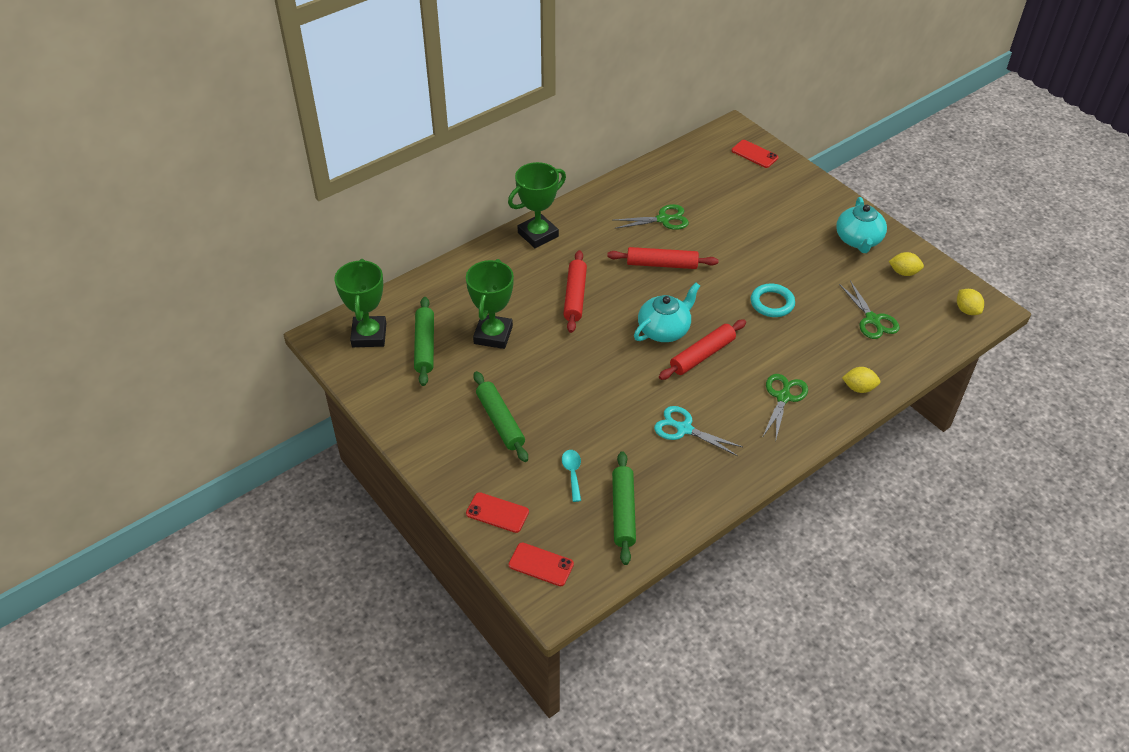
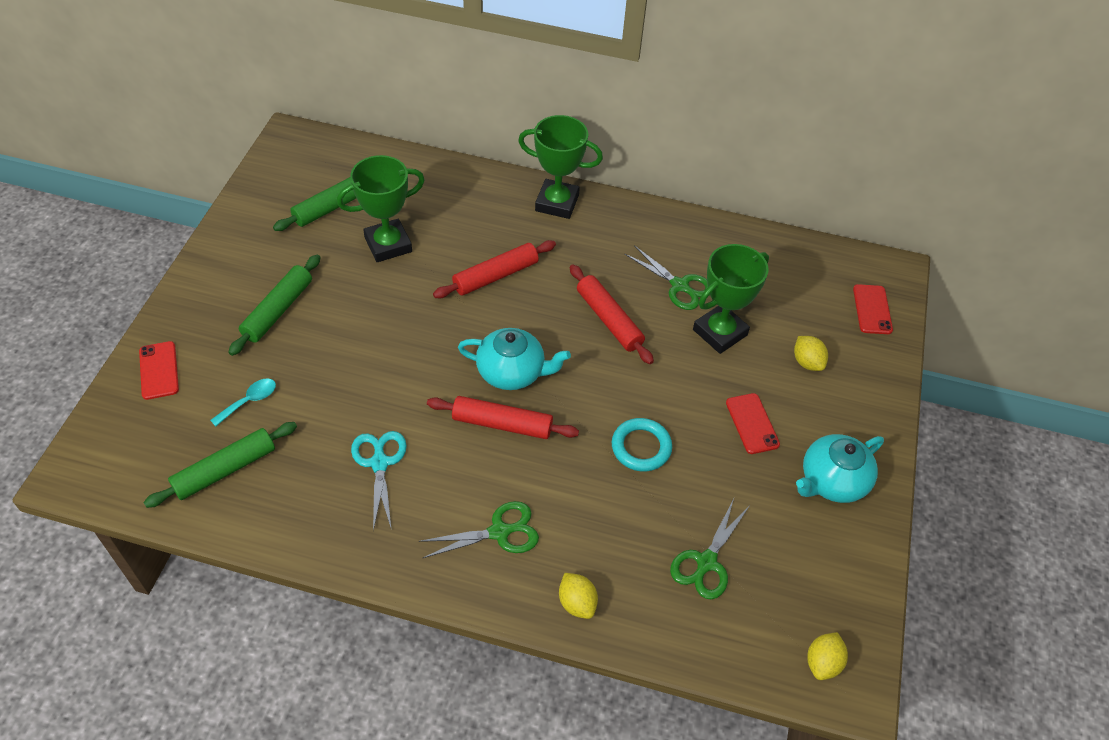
camera: 50 degrees right, 5 degrees up
green trophy [334,259,386,347] -> green trophy moved to [693,244,769,354]
red phone [509,542,574,586] -> red phone moved to [726,393,780,454]
yellow lemon [888,252,924,276] -> yellow lemon moved to [794,336,828,371]

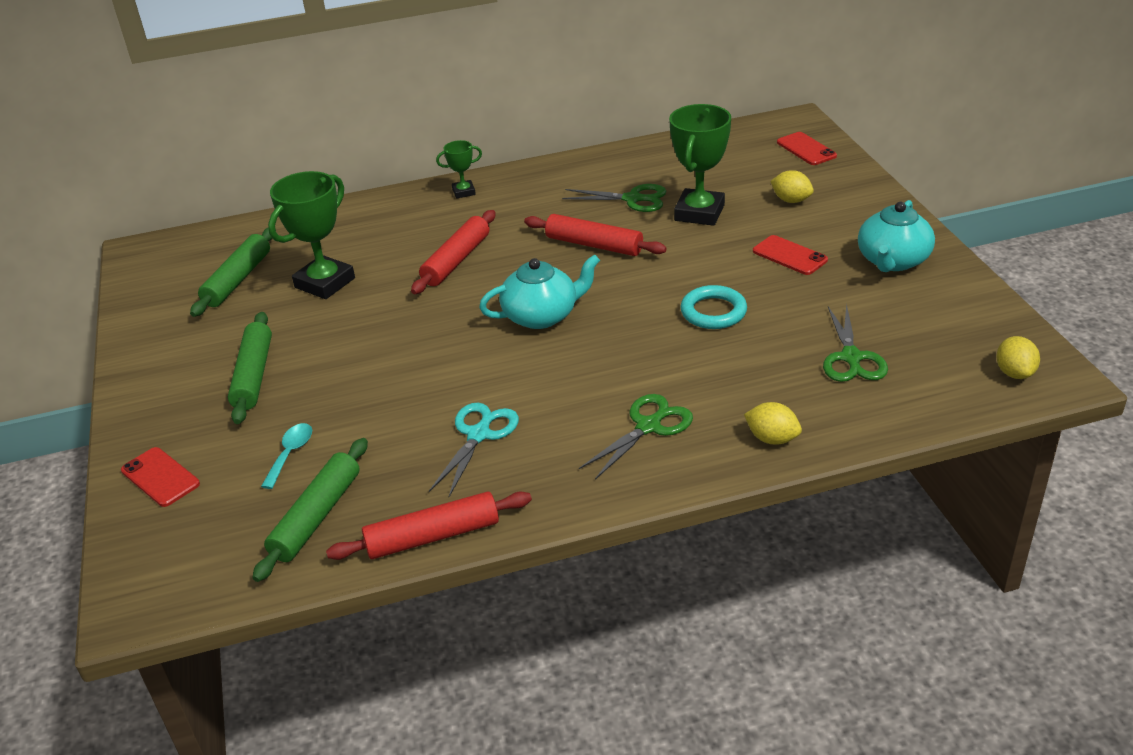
camera: 25 degrees left, 15 degrees down
turquoise scissors [351,431,407,531] -> turquoise scissors turned 60 degrees clockwise [429,403,519,497]
red rolling pin [427,396,579,439] -> red rolling pin moved to [326,491,532,560]
green trophy [518,115,603,219] -> green trophy [436,140,482,199], size x0.51

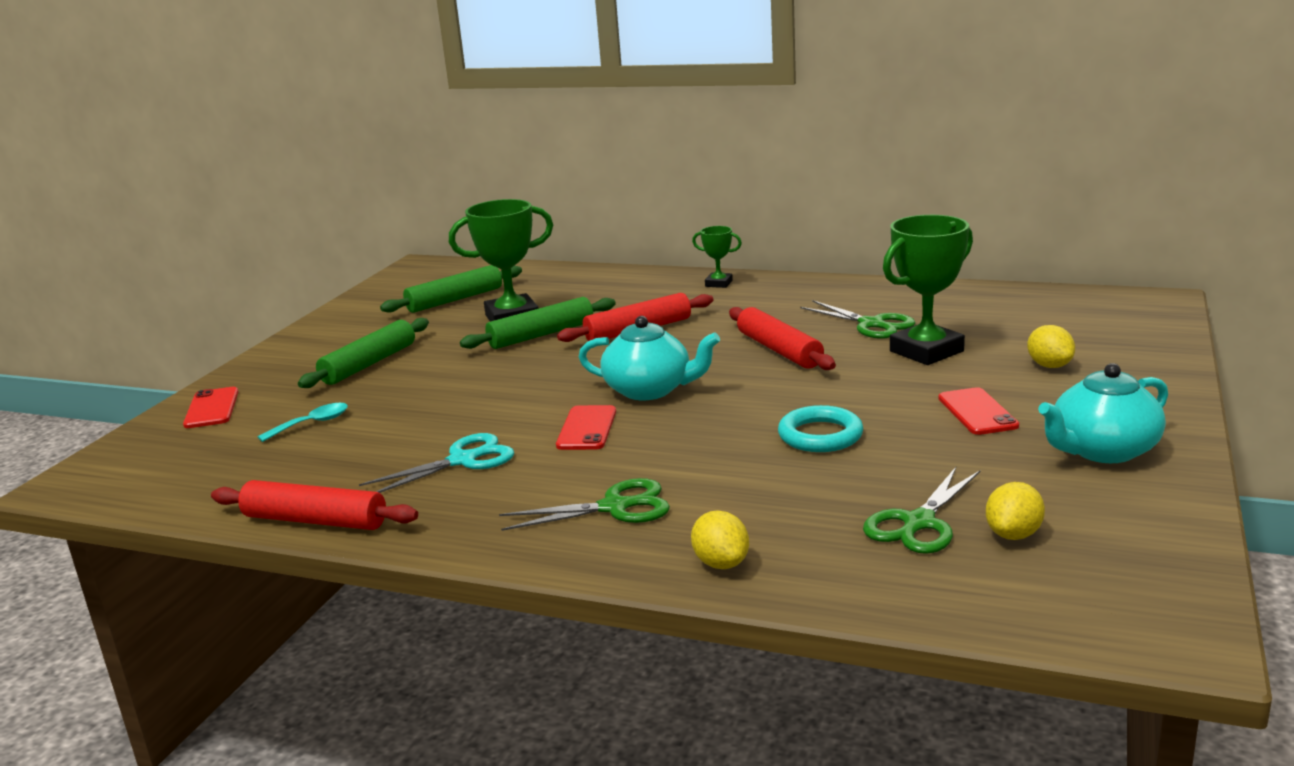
camera: 35 degrees right, 15 degrees down
green rolling pin [252,438,368,582] -> green rolling pin moved to [460,297,616,349]
red phone [777,132,837,165] -> red phone moved to [556,405,616,450]
yellow lemon [996,336,1040,379] -> yellow lemon moved to [986,482,1045,540]

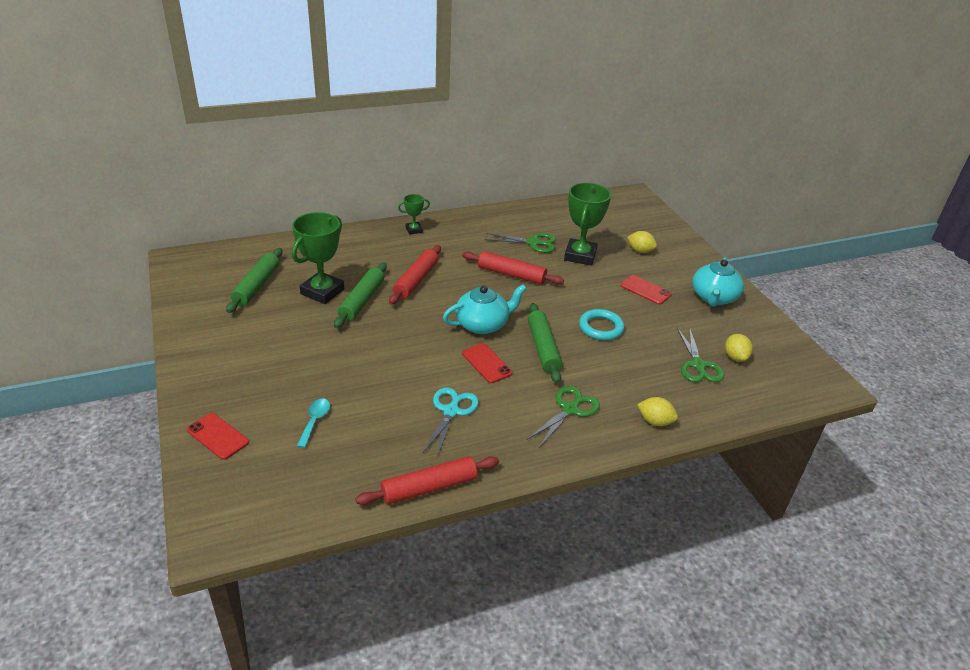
camera: 45 degrees left, 15 degrees up
green rolling pin [298,318,429,388] -> green rolling pin moved to [528,303,562,383]

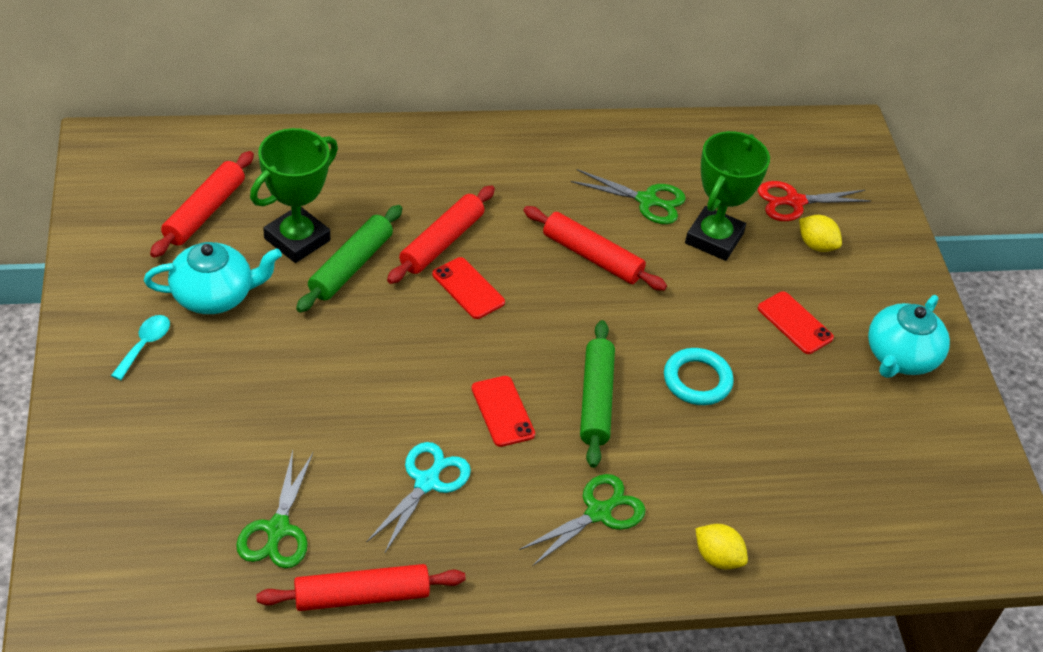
camera: 10 degrees right, 10 degrees up
red phone [187,413,249,460] -> red phone moved to [432,257,505,319]
green rolling pin [226,248,282,313] -> red rolling pin [150,151,254,258]
turquoise spoon [297,398,330,448] -> turquoise spoon moved to [111,315,170,380]
green trophy [398,194,430,235] -> none
turquoise teapot [443,285,527,334] -> turquoise teapot moved to [144,242,282,314]
green scissors [677,327,724,382] -> green scissors moved to [236,451,313,569]
yellow lemon [725,334,753,362] -> none
none -> red scissors [758,181,871,221]

